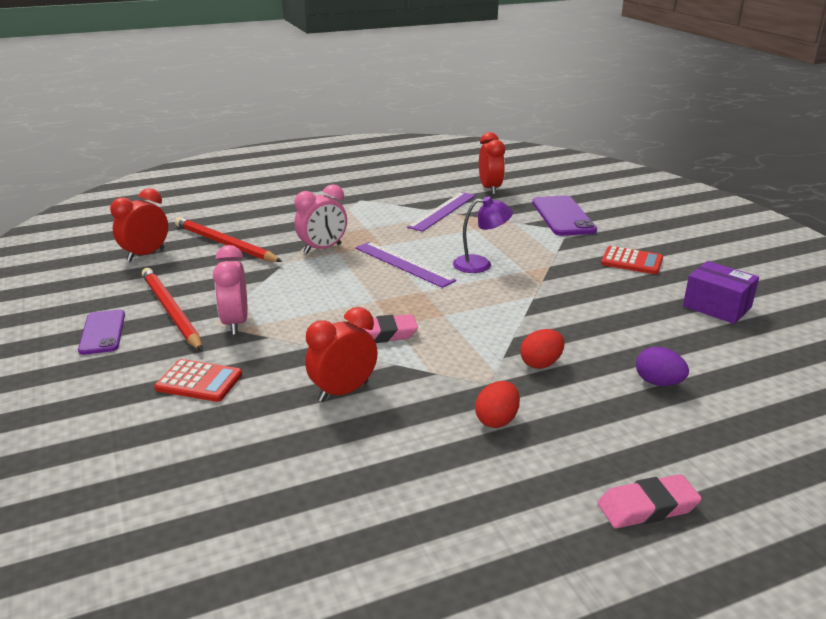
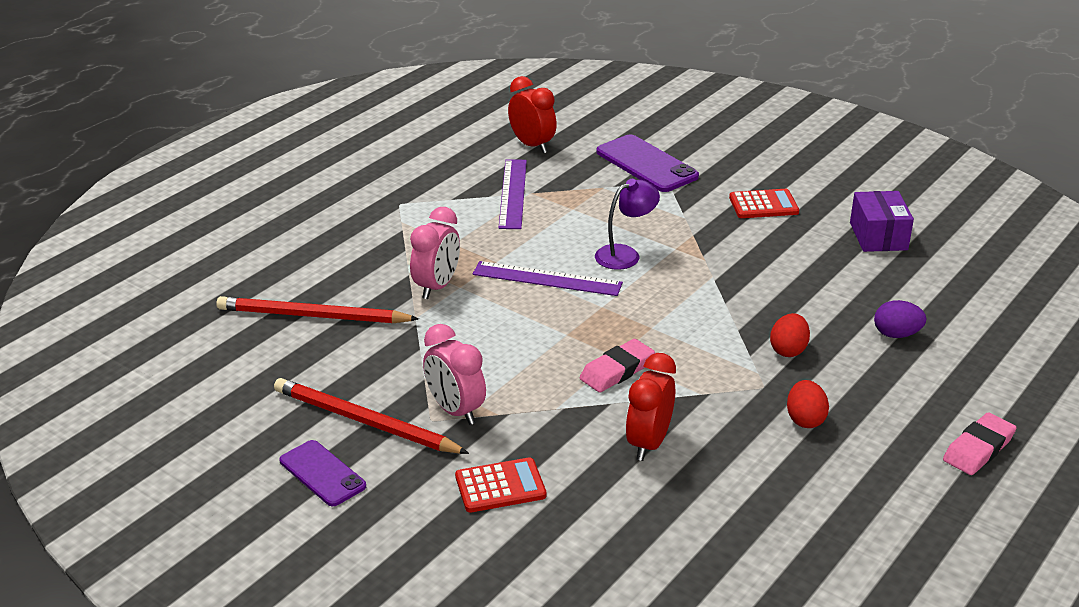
camera: 30 degrees left, 5 degrees up
red clock [110,188,168,262] -> none
purple box [683,261,759,324] -> purple box turned 75 degrees clockwise [850,191,914,252]

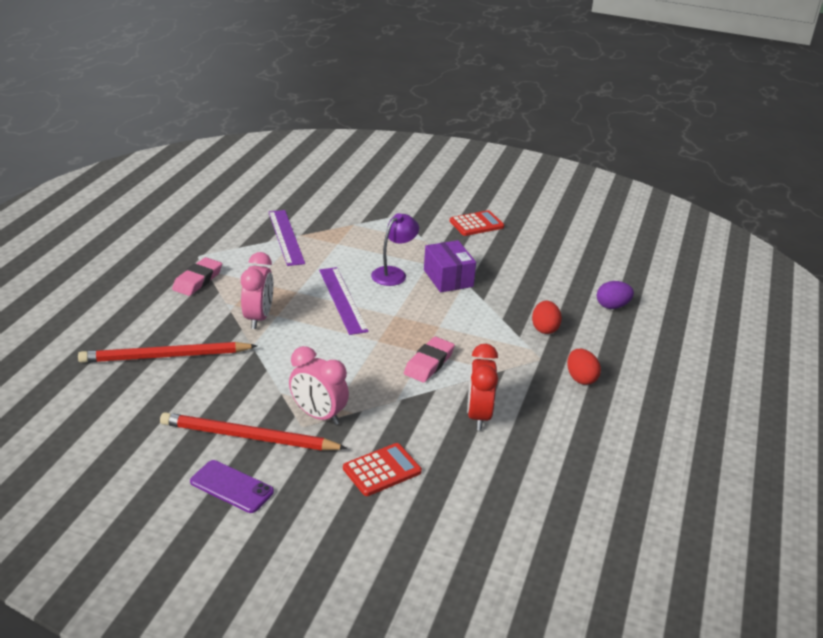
camera: 20 degrees left, 0 degrees up
purple ruler [473,261,623,296] -> purple ruler turned 75 degrees clockwise [319,267,369,335]
red clock [508,76,557,153] -> none
purple phone [597,134,699,192] -> none
purple box [850,191,914,252] -> purple box moved to [424,240,476,292]
pink eraser [943,412,1017,475] -> pink eraser moved to [172,257,222,296]

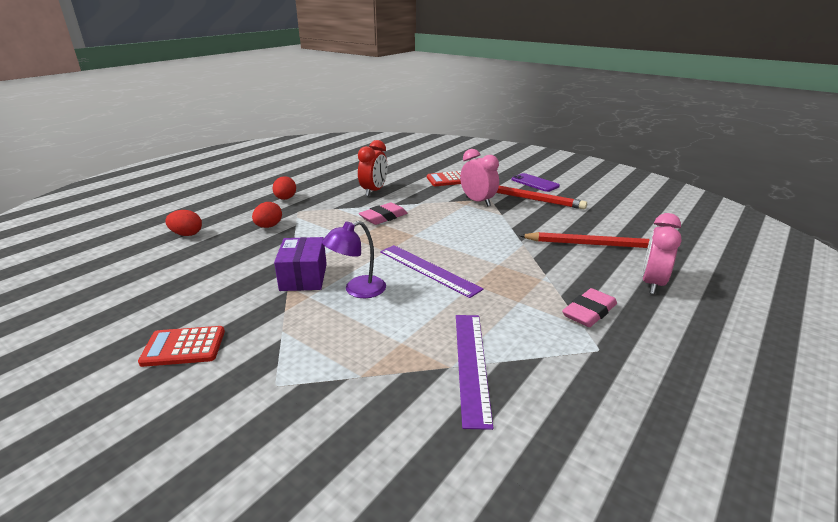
camera: 160 degrees left, 5 degrees down
pink clock [241,252,273,329] -> pink clock moved to [642,213,681,294]
purple ruler [319,267,369,335] -> purple ruler turned 45 degrees counterclockwise [380,245,483,298]
purple egg [597,281,634,309] -> red egg [165,210,202,236]

